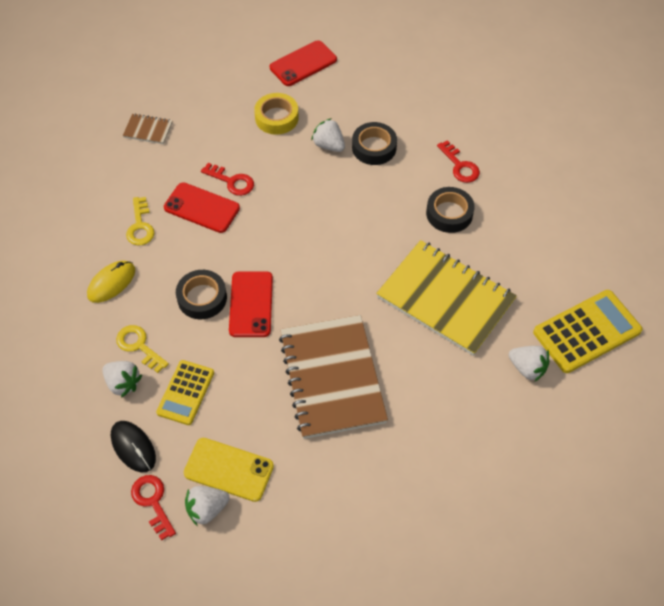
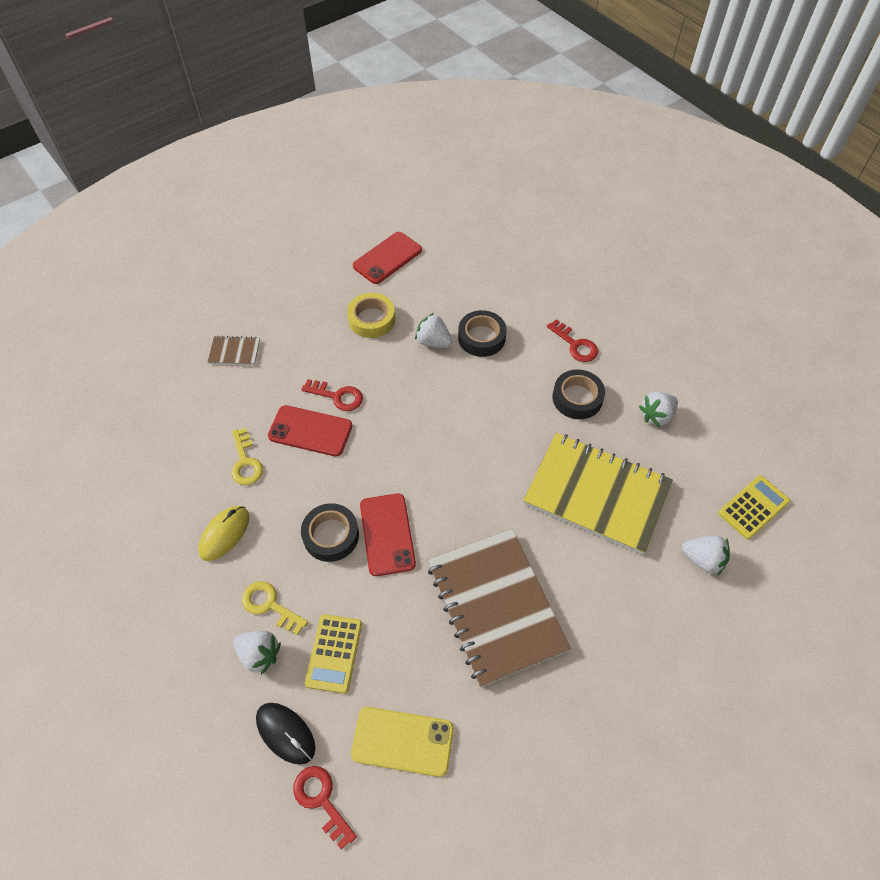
camera: 10 degrees left, 0 degrees up
white strawberry [185,486,230,526] -> white strawberry moved to [639,392,678,427]
yellow calculator [533,290,643,373] -> yellow calculator [718,475,790,539], size x0.64

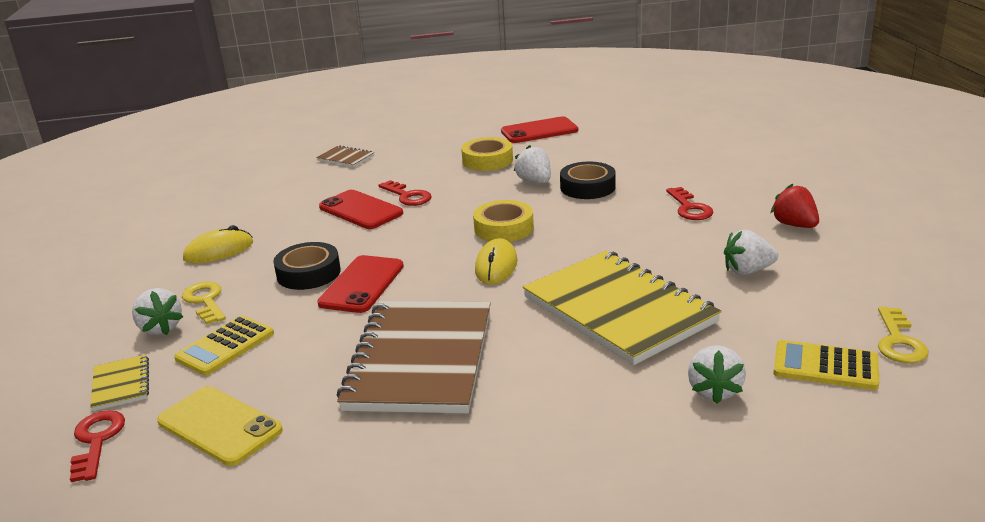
camera: 30 degrees right, 30 degrees down
yellow key [231,428,263,485] -> yellow key moved to [878,307,929,363]
black mouse [256,703,315,765] -> yellow notebook [90,355,149,411]
black tape [553,369,605,419] -> none
white strawberry [682,535,730,575] -> white strawberry turned 45 degrees clockwise [688,345,746,404]
yellow calculator [718,475,790,539] -> yellow calculator turned 150 degrees counterclockwise [774,340,879,390]
none -> yellow tape [473,200,534,242]
none -> yellow mouse [475,238,518,284]
none -> red strawberry [770,184,819,228]

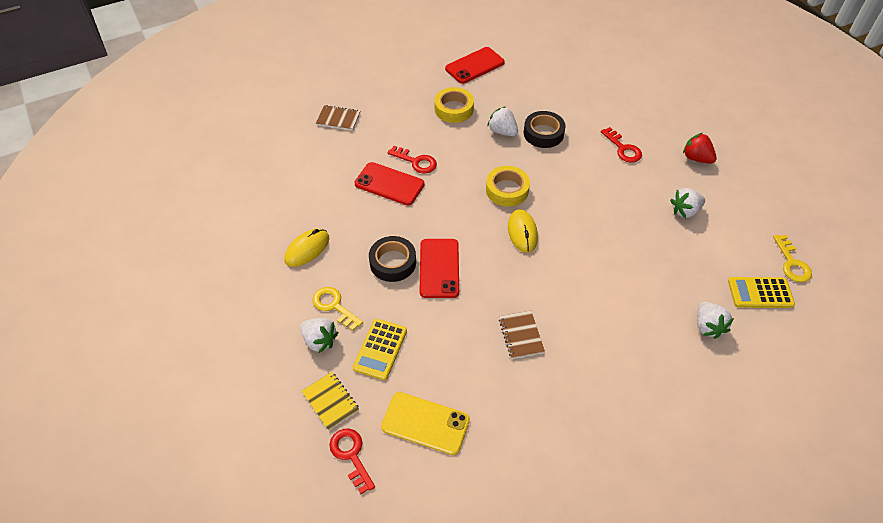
camera: 20 degrees left, 25 degrees up
brown notebook [337,301,491,413] -> brown notebook [499,311,545,359], size x0.42
yellow notebook [523,251,722,365] -> none

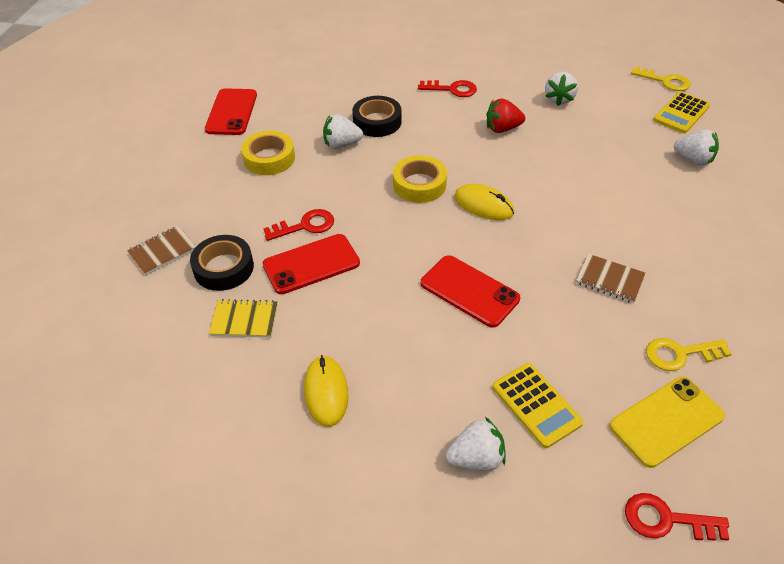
camera: 50 degrees left, 5 degrees down
yellow notebook [302,372,359,431] -> yellow notebook moved to [209,299,278,338]
yellow key [313,287,363,331] -> yellow key moved to [646,338,732,371]
black tape [369,236,416,282] -> black tape moved to [190,235,254,291]
red strawberry [683,133,717,164] -> red strawberry moved to [487,98,525,133]

